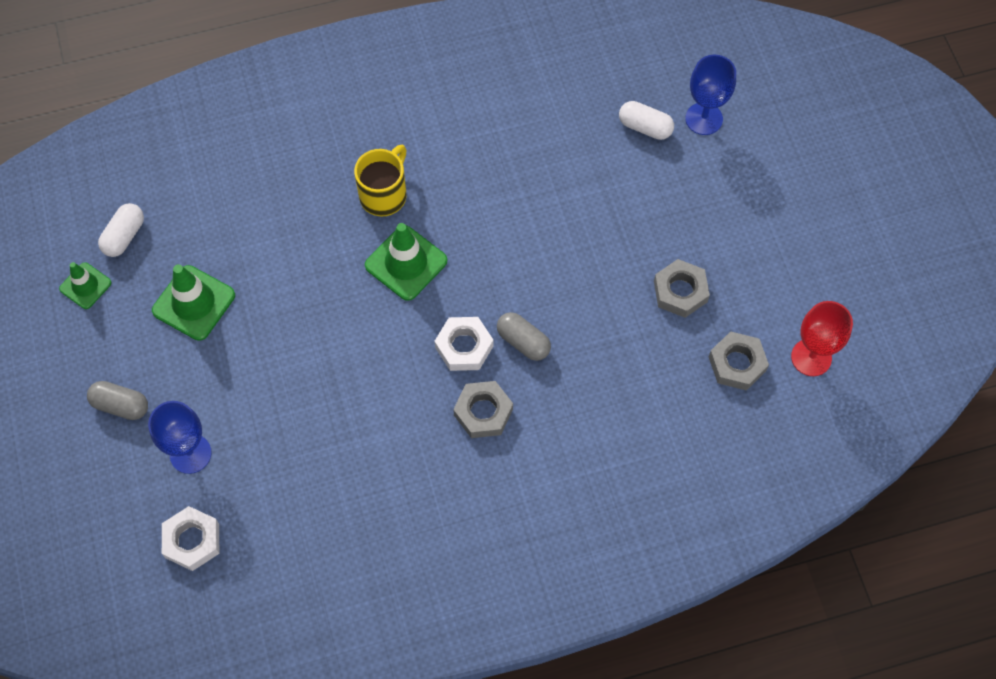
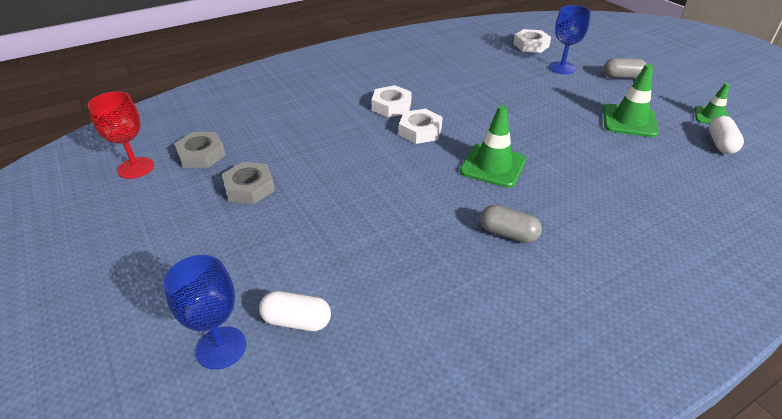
camera: 165 degrees right, 25 degrees down
yellow mug [354,145,407,216] -> none
grey nut [453,381,513,438] -> white nut [371,85,412,118]
grey capsule [497,312,551,361] -> grey capsule moved to [480,205,542,243]

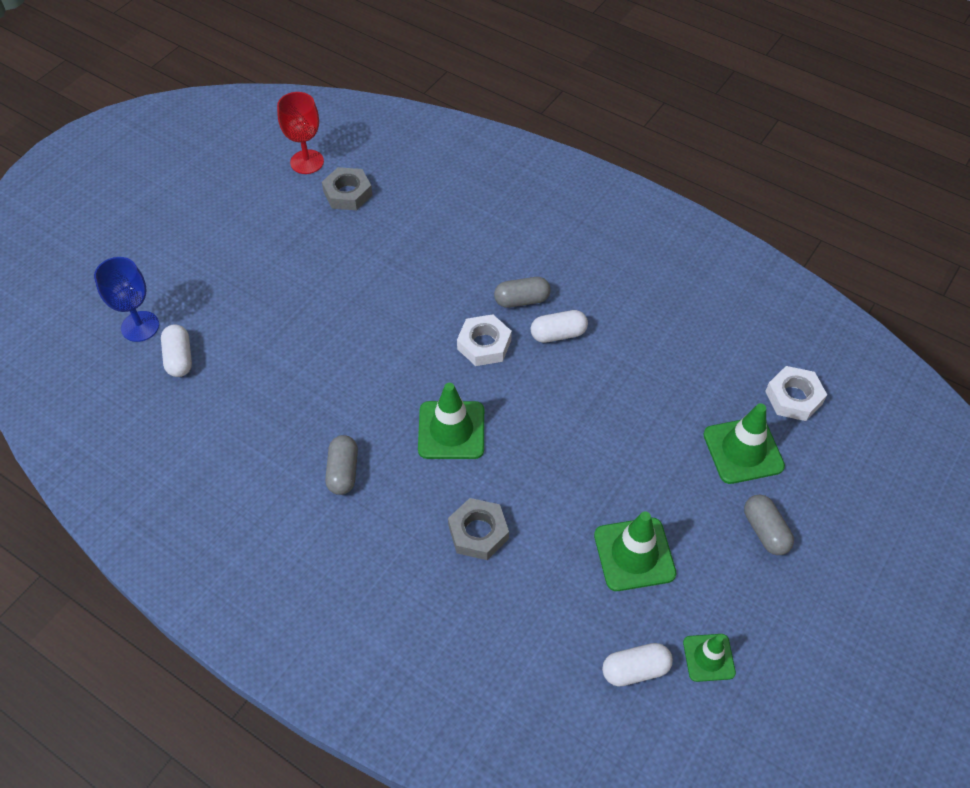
camera: 65 degrees right, 15 degrees up
grey nut [222,162,275,204] -> grey nut moved to [448,498,509,560]
white nut [371,85,412,118] -> grey capsule [494,277,551,308]
blue goblet [549,5,591,74] -> green traffic cone [703,403,785,484]
none -> white capsule [531,310,588,343]

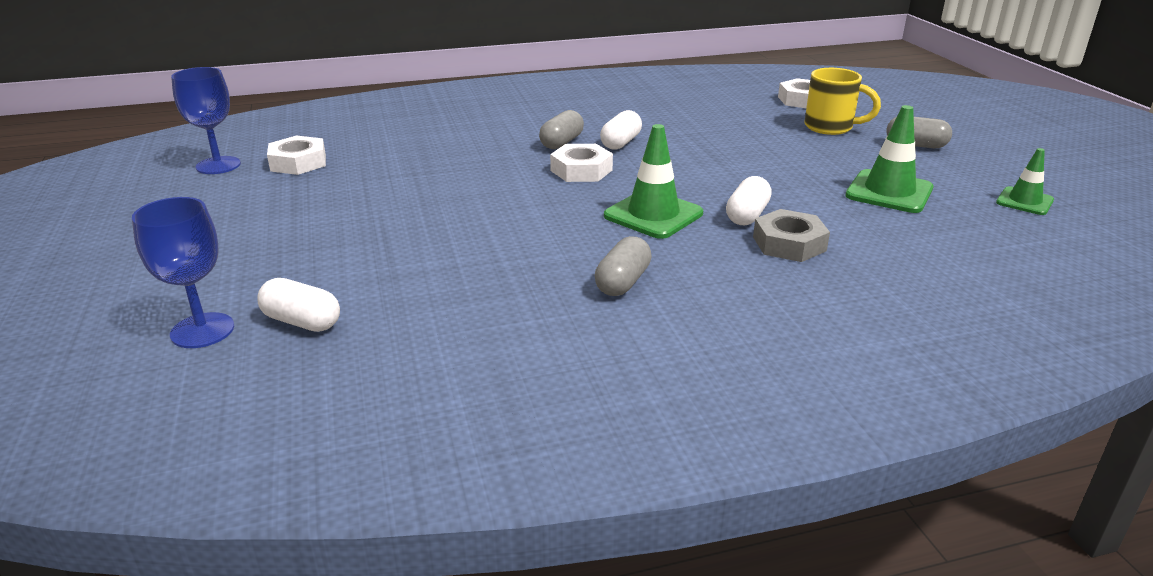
camera: 50 degrees left, 25 degrees down
red goblet [277,92,324,174] -> blue goblet [171,67,241,174]
grey nut [322,167,373,210] -> white nut [267,136,326,175]
grey capsule [325,435,358,495] -> grey capsule turned 75 degrees clockwise [595,236,652,296]
white capsule [602,643,673,687] -> white capsule moved to [726,176,772,225]
green traffic cone [703,403,785,484] -> yellow mug [804,68,881,135]

